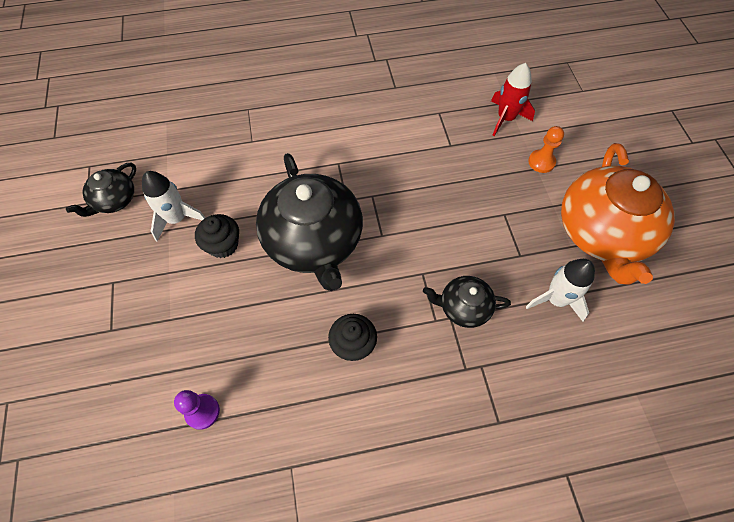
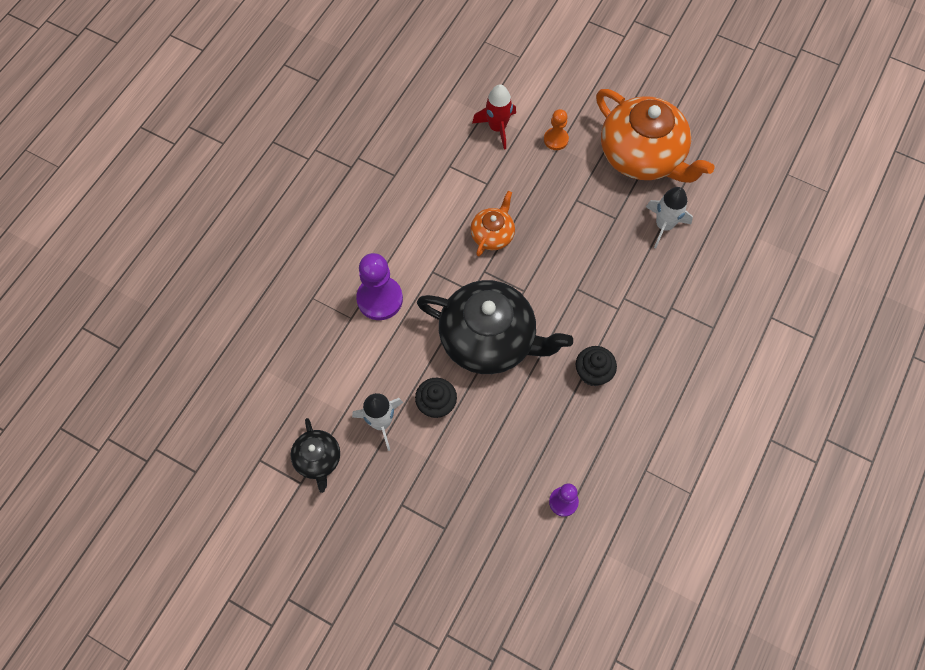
camera: 50 degrees left, 5 degrees up
black teapot [423,276,511,328] -> none
none -> purple pawn [356,253,403,320]
none -> orange teapot [470,191,515,257]

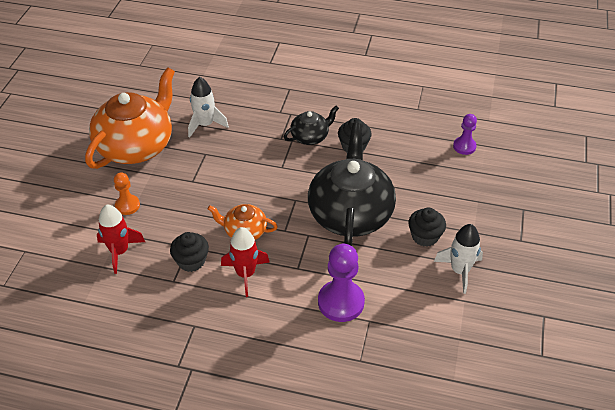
camera: 105 degrees left, 20 degrees down
black teapot [291,418,340,493] -> black teapot moved to [284,106,339,145]
none -> black cupcake [170,232,209,272]
none -> red rocket [221,227,270,297]

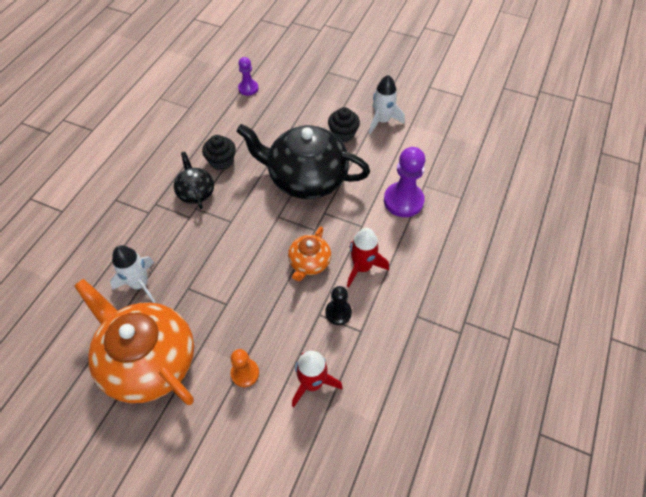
camera: 80 degrees left, 10 degrees up
black cupcake [170,232,209,272] -> black pawn [325,286,352,325]

